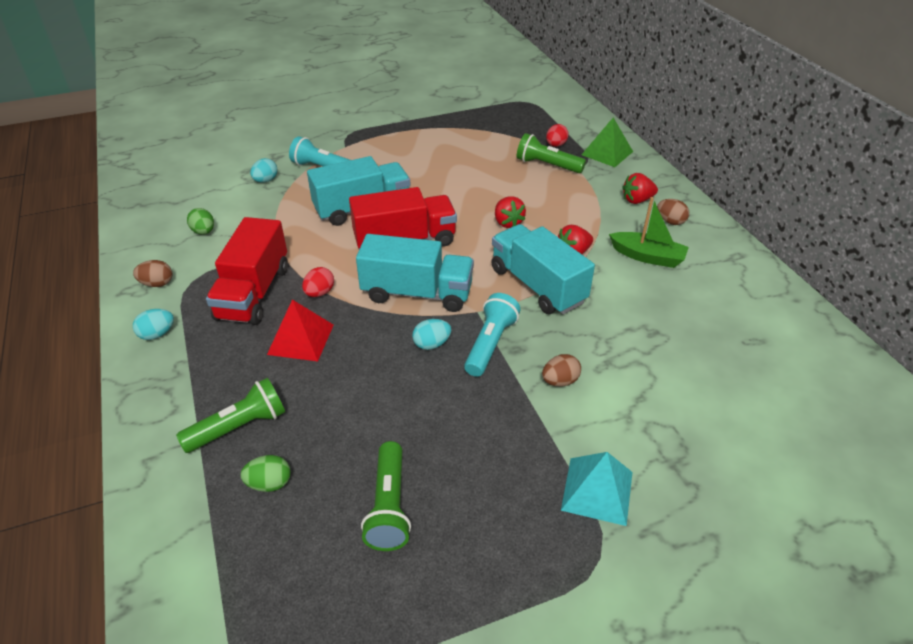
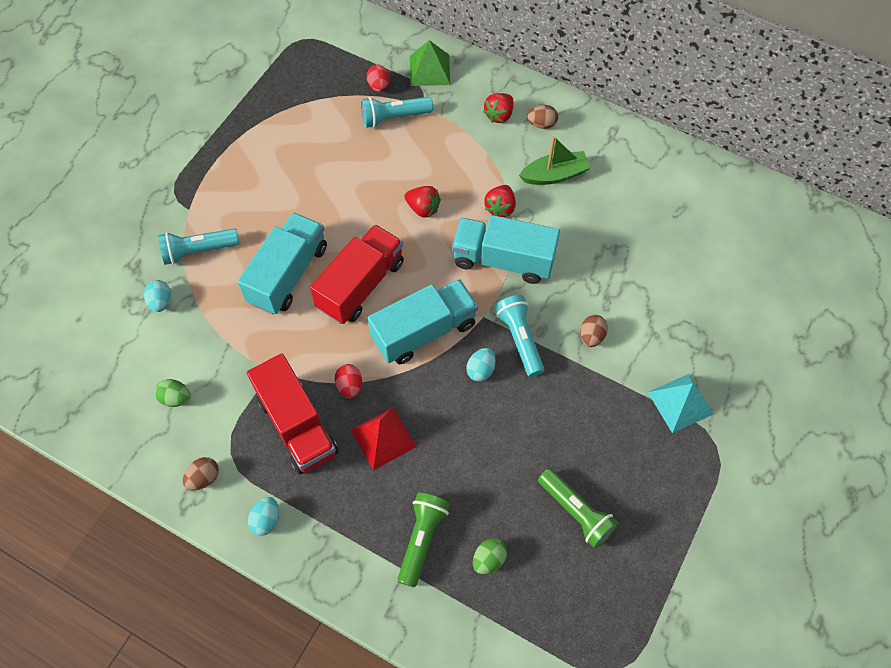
camera: 40 degrees left, 20 degrees up
green flashlight [517,133,586,173] -> turquoise flashlight [361,97,433,128]

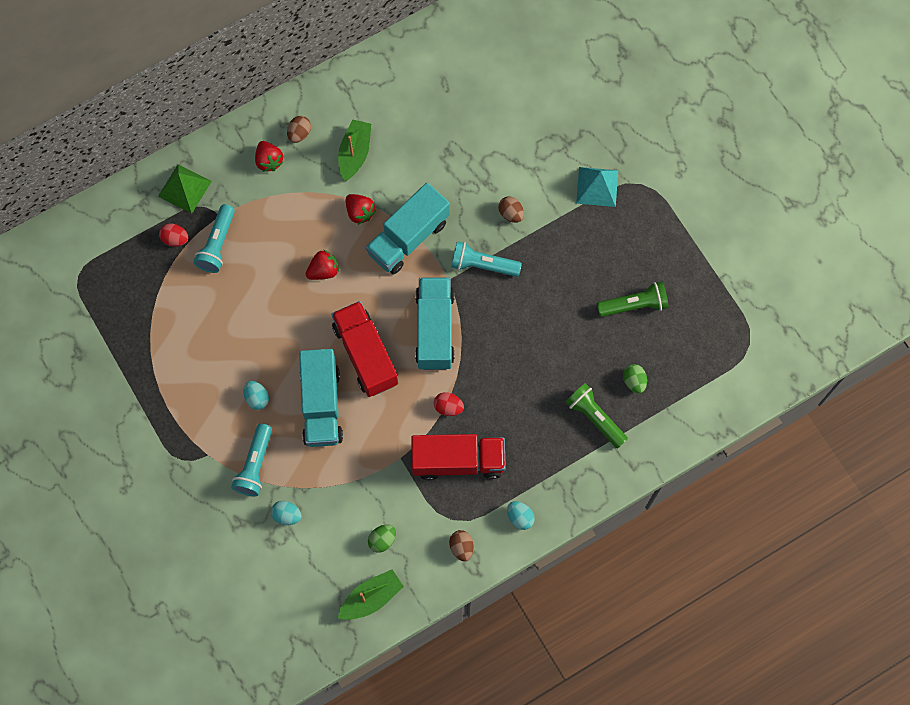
camera: 60 degrees left, 10 degrees up
turquoise truck [238,213,327,315] -> turquoise truck turned 150 degrees counterclockwise [299,349,343,447]
red pyramid [351,407,417,471] -> none
turquoise egg [467,348,495,382] -> turquoise egg moved to [244,381,269,410]
none -> green boat [338,569,404,620]

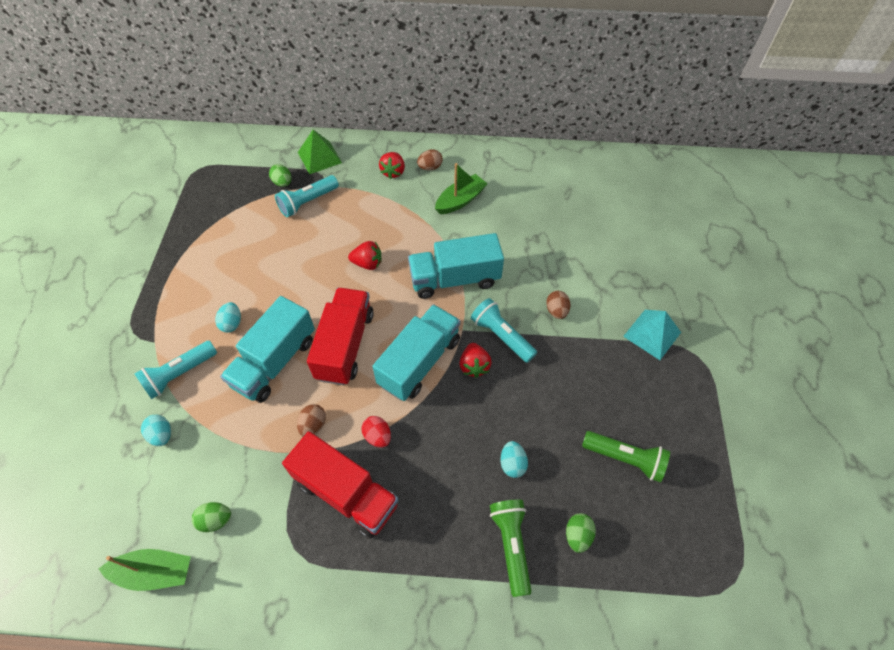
camera: 35 degrees right, 15 degrees down
red egg [159,223,188,247] -> green egg [269,164,291,187]
red strawberry [346,194,376,225] -> red strawberry moved to [459,343,492,378]
brown egg [449,530,474,562] -> brown egg moved to [297,404,326,436]
turquoise egg [507,501,535,530] -> turquoise egg moved to [500,441,528,478]

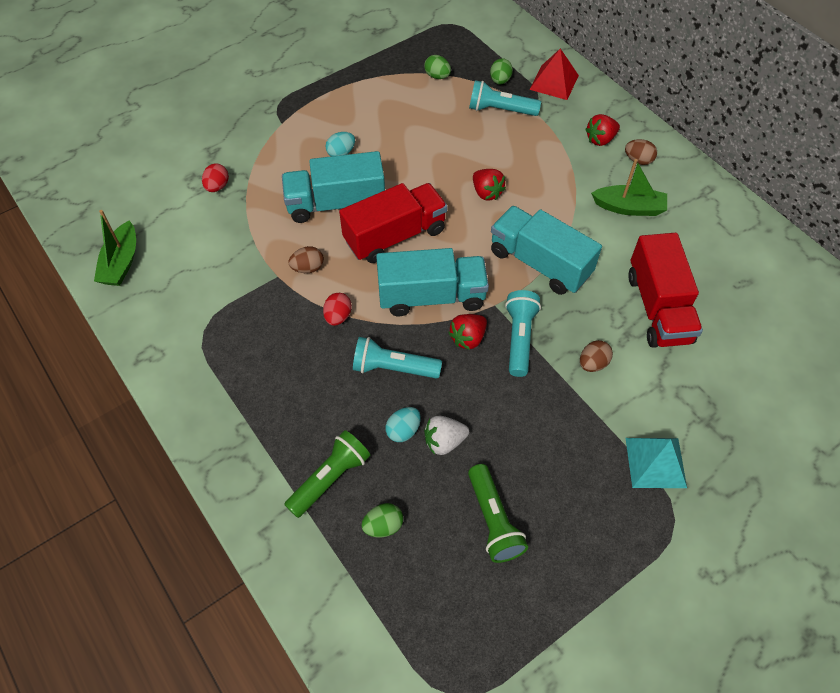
camera: 50 degrees right, 0 degrees up
green boat [99,549,191,591] -> green boat turned 45 degrees clockwise [94,210,136,286]
turquoise flashlight [135,341,217,399] -> turquoise flashlight moved to [353,337,442,379]
turquoise egg [141,415,171,446] -> red egg [202,163,229,192]
green egg [192,502,231,532] -> green egg moved to [424,55,451,79]
red truck [282,431,399,538] -> red truck moved to [628,233,703,348]
green pyramid [298,130,342,174] -> red pyramid [529,48,579,100]
none -> white strawberry [424,416,469,455]

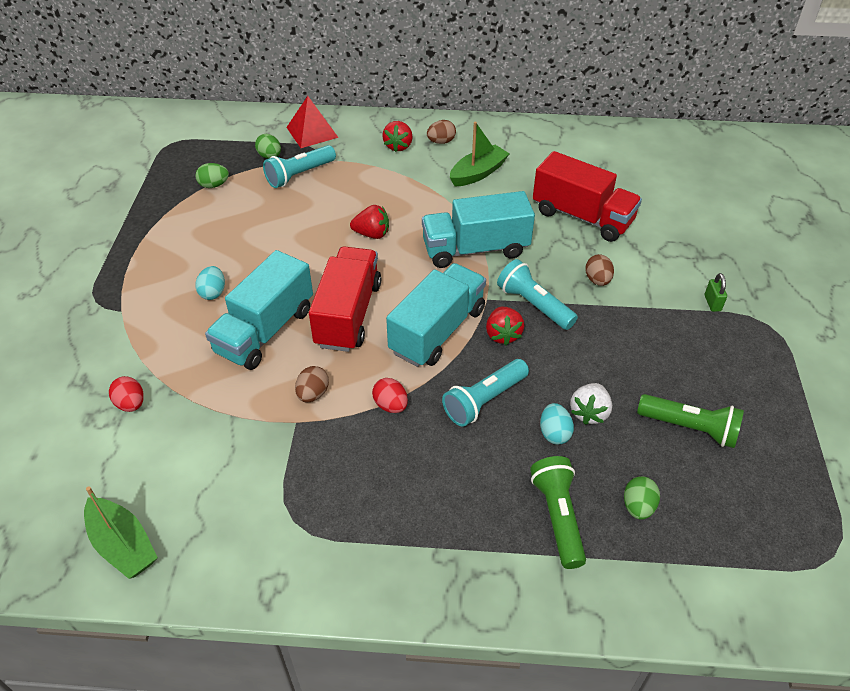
camera: 50 degrees left, 10 degrees down
turquoise pyramid [625,438,687,488] -> green padlock [705,273,727,312]

